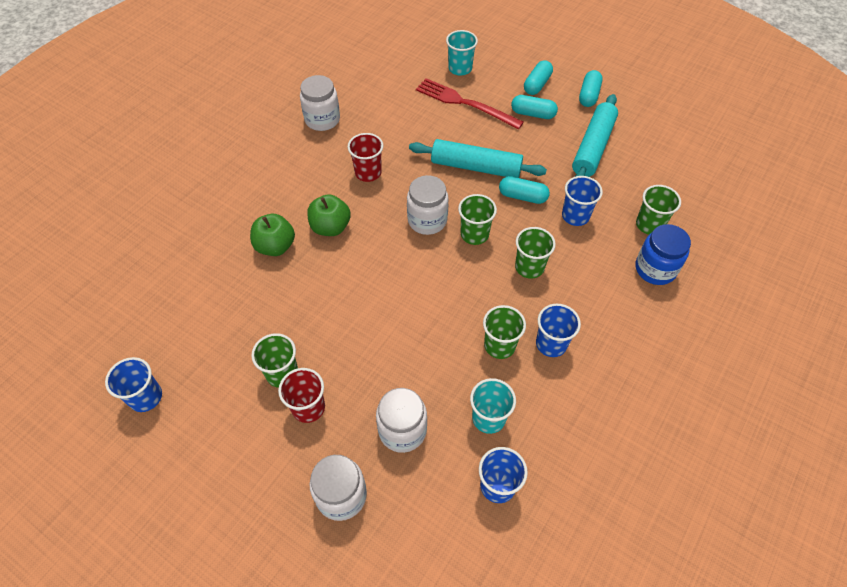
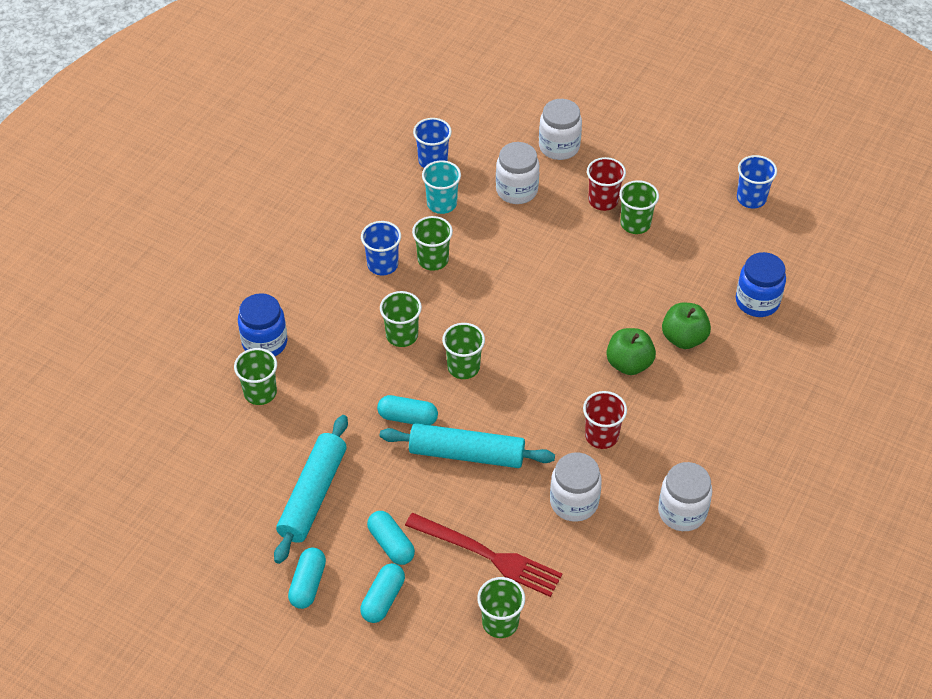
camera: 175 degrees right, 5 degrees down
white jar [407,175,449,235] -> white jar moved to [550,453,602,522]
turquoise cup [446,30,478,75] -> green cup [477,577,525,638]
turquoise capsule [511,95,558,119] -> turquoise capsule turned 45 degrees clockwise [367,511,415,565]
blue cup [562,176,603,226] -> none
none -> blue jar [736,252,786,317]

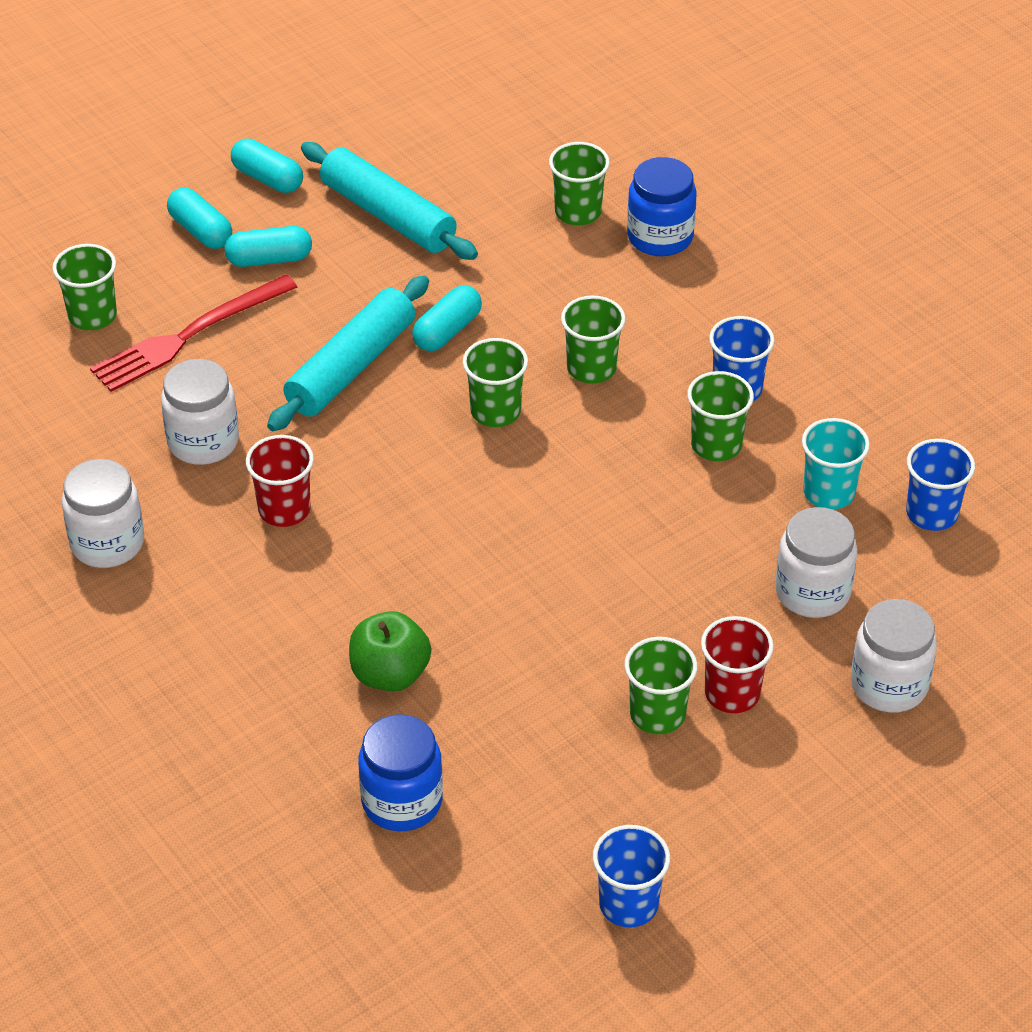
camera: 115 degrees right, 5 degrees down
green apple [607,328,656,375] -> none

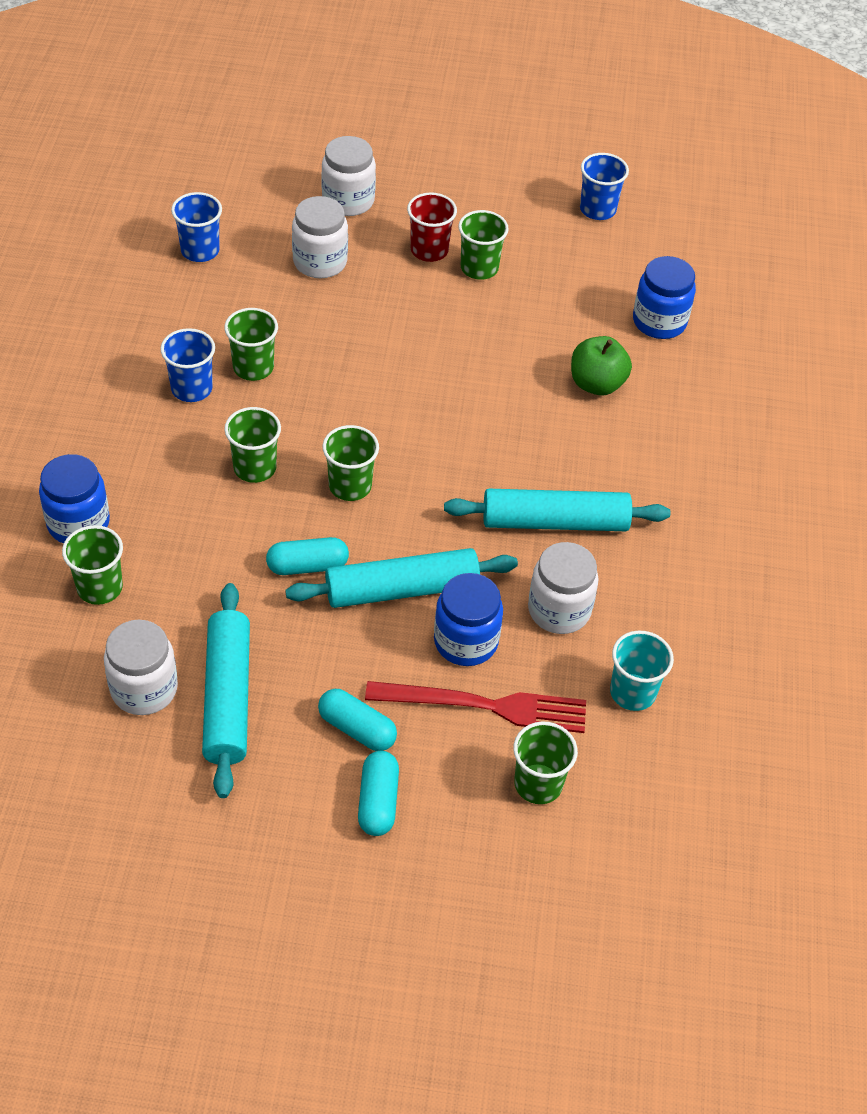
camera: 140 degrees left, 5 degrees up
white jar [62,459,144,568] -> white jar moved to [104,620,178,715]
turquoise capsule [231,138,303,193] -> none
red cup [246,435,314,527] -> turquoise rolling pin [444,489,670,531]
turquoise cup [802,418,870,510] -> turquoise cup moved to [610,630,674,711]
none -> blue jar [434,573,503,666]

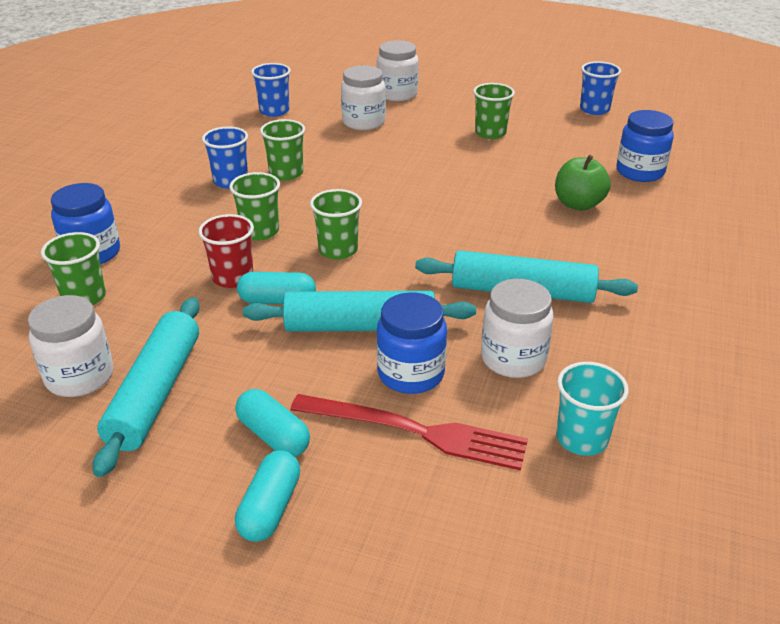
camera: 15 degrees right, 15 degrees down
red cup [407,192,457,262] -> red cup moved to [198,214,254,288]
green cup [513,721,578,804] -> none

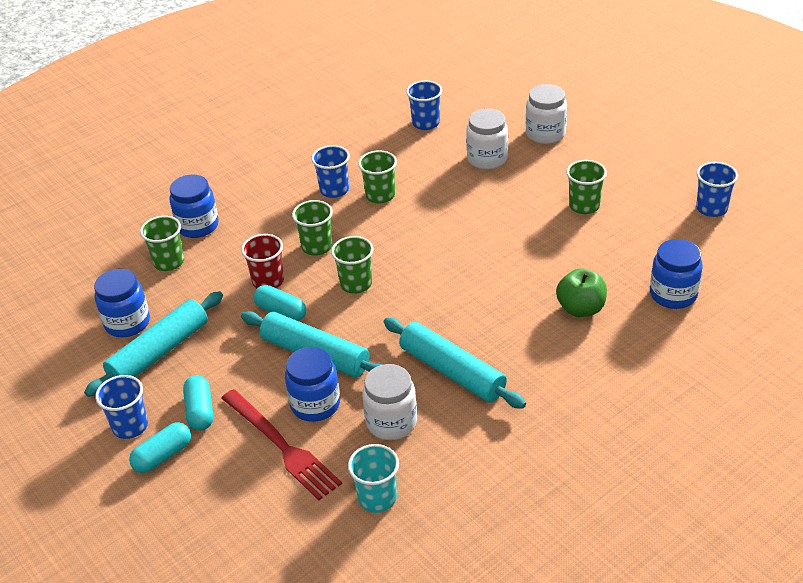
camera: 35 degrees right, 5 degrees up
white jar [28,295,113,397] -> blue jar [94,269,150,337]
none -> blue cup [95,375,148,439]

